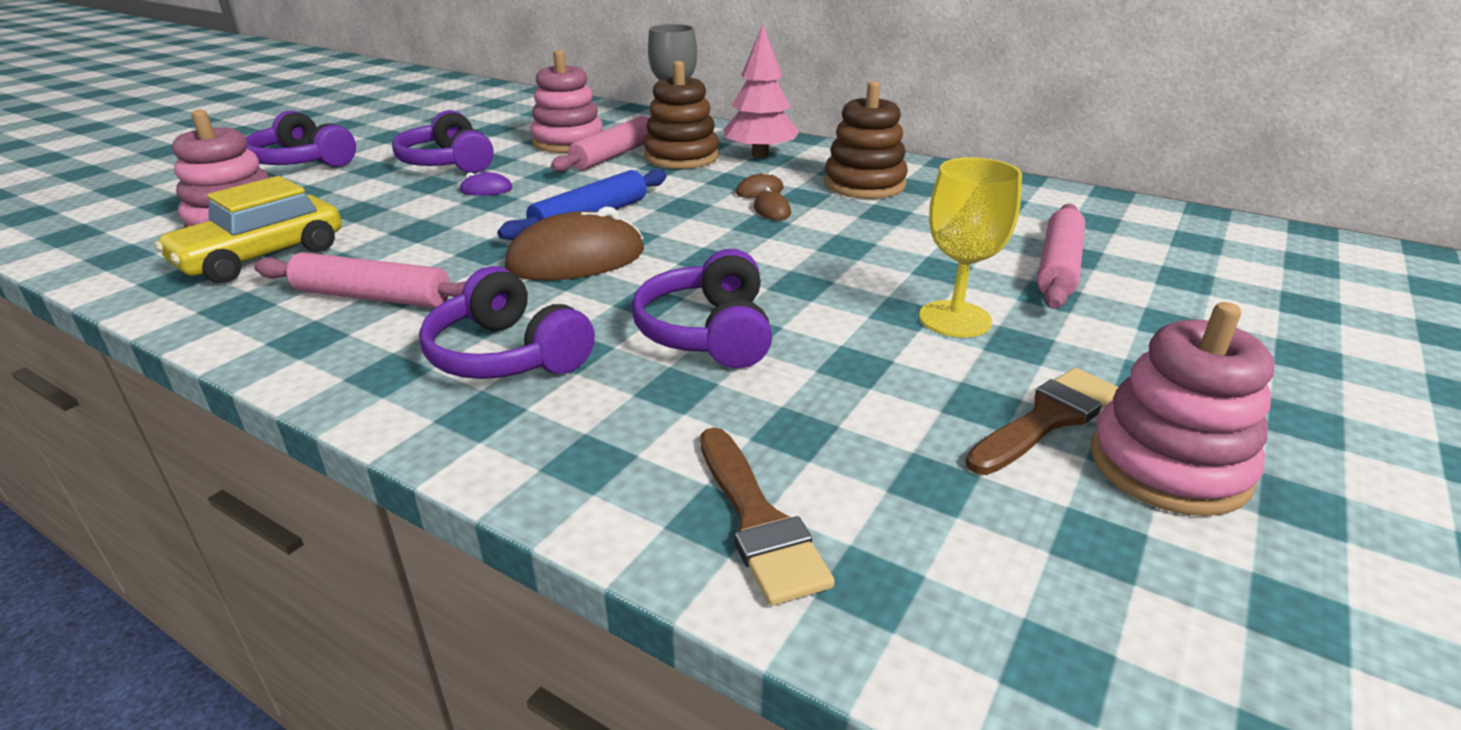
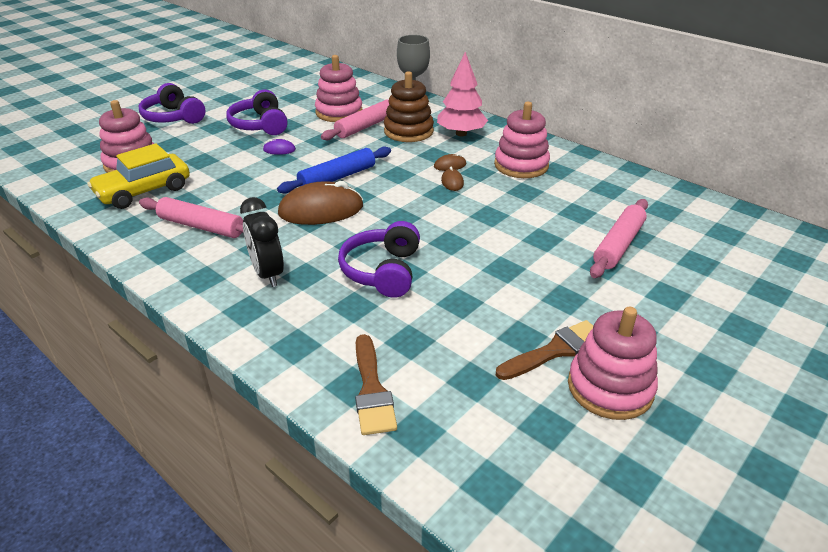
camera: 10 degrees right, 5 degrees up
purple headphones [419,266,595,379] -> black clock [240,197,284,287]
brown stacking toy [824,81,908,199] -> pink stacking toy [494,102,550,178]
yellow goblet [919,157,1022,337] -> none

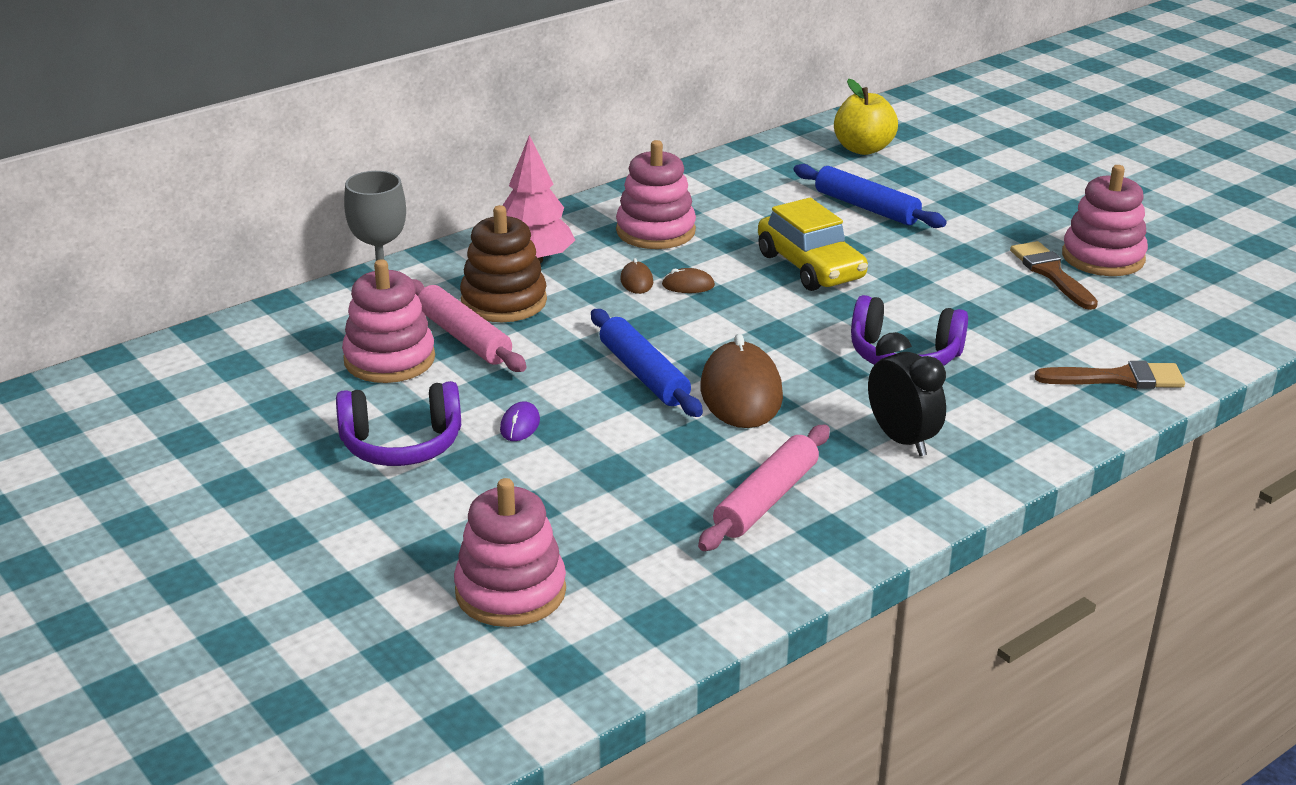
camera: 80 degrees left, 5 degrees down
yellow car [87,143,190,209] -> yellow car moved to [758,198,868,291]
purple headphones [139,83,205,124] -> none
black clock [240,197,284,287] -> black clock turned 105 degrees counterclockwise [868,332,946,456]
pink rolling pin [590,199,648,278] -> blue rolling pin [794,164,946,228]
none -> yellow apple [834,79,898,155]

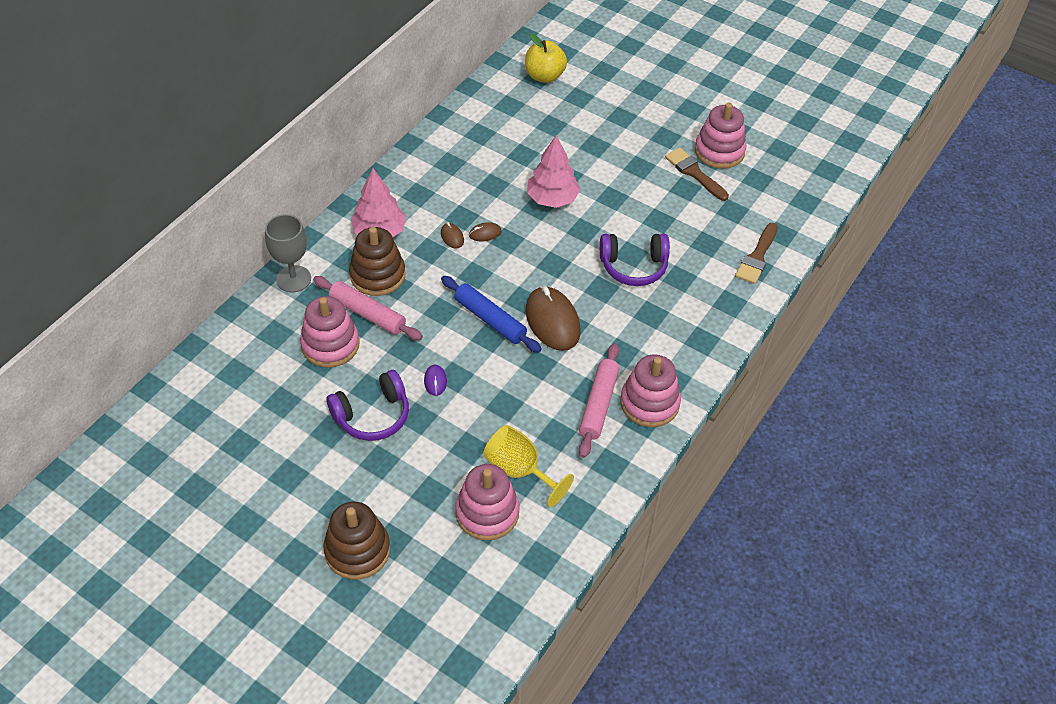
camera: 20 degrees left, 20 degrees up
pink stacking toy [616,140,696,249] -> pink stacking toy moved to [620,355,681,427]
yellow car [758,198,868,291] -> pink tree [527,135,580,208]
blue rolling pin [794,164,946,228] -> none
black clock [868,332,946,456] -> none
brown brush [1035,361,1185,389] -> brown brush turned 135 degrees clockwise [735,223,778,284]
none -> brown stacking toy [323,502,390,579]
none -> yellow goblet [483,425,574,507]

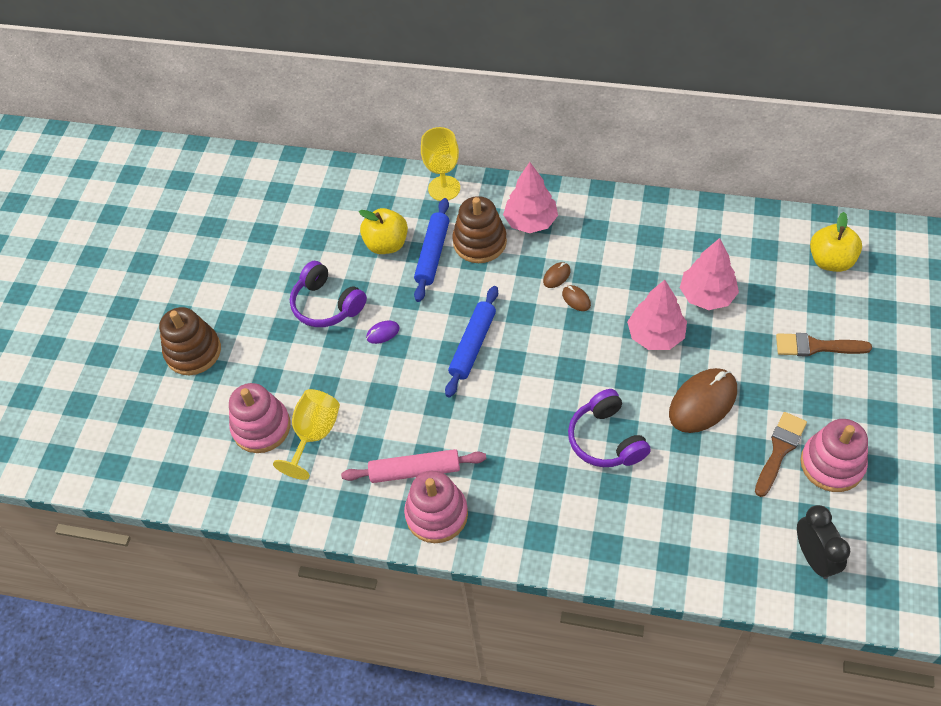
camera: 75 degrees right, 5 degrees up
grey goblet [265,214,311,292] -> yellow goblet [421,127,460,201]
pink stacking toy [300,296,360,367] -> yellow apple [359,208,408,254]
pink rolling pin [313,276,423,340] -> blue rolling pin [414,198,449,302]
brown mouse [526,286,581,351] -> brown mouse moved to [669,368,737,433]
brown brush [735,223,778,284] -> brown brush moved to [776,333,872,357]
none -> pink tree [680,238,739,310]
none -> black clock [797,505,850,579]

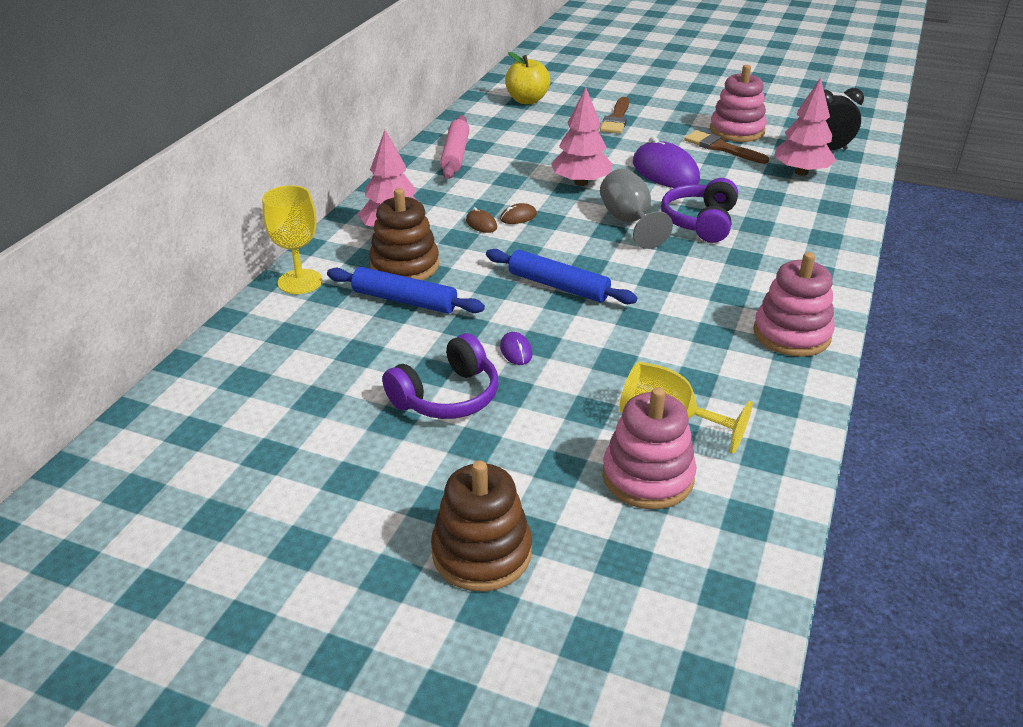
camera: 85 degrees left, 20 degrees down
pink rolling pin [341,449,486,483] -> pink rolling pin moved to [440,115,469,179]
yellow apple [359,208,408,254] -> none
purple headphones [568,389,651,467] -> purple headphones turned 120 degrees clockwise [661,178,738,243]
brown mouse [669,368,737,433] -> purple mouse [633,136,700,188]
pink tree [680,238,739,310] -> pink tree moved to [774,78,836,175]
none -> grey goblet [600,168,673,249]

